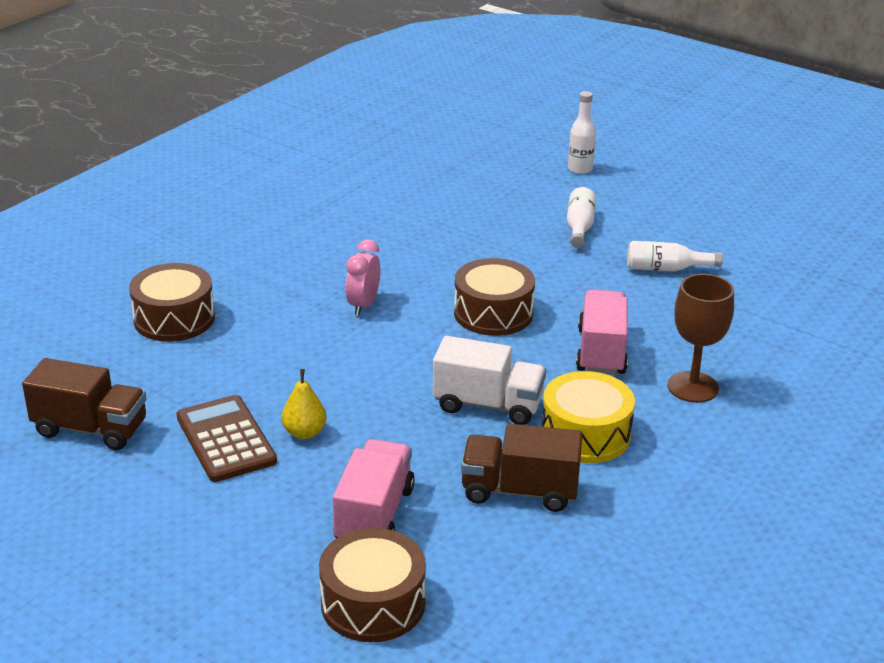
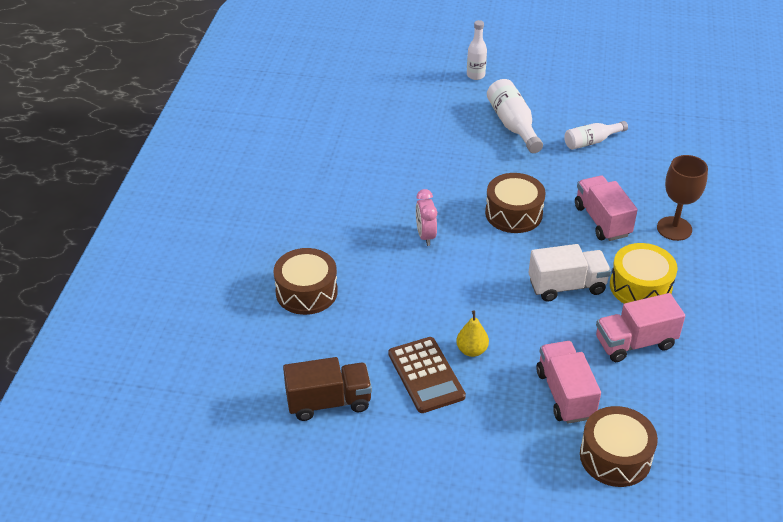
camera: 25 degrees left, 10 degrees up
brown calculator [176,395,277,482] -> brown calculator turned 150 degrees counterclockwise [388,337,466,413]
brown truck [461,423,583,512] -> pink truck [596,293,685,362]
white bottle [567,187,596,248] -> white bottle [487,79,543,153], size x1.51

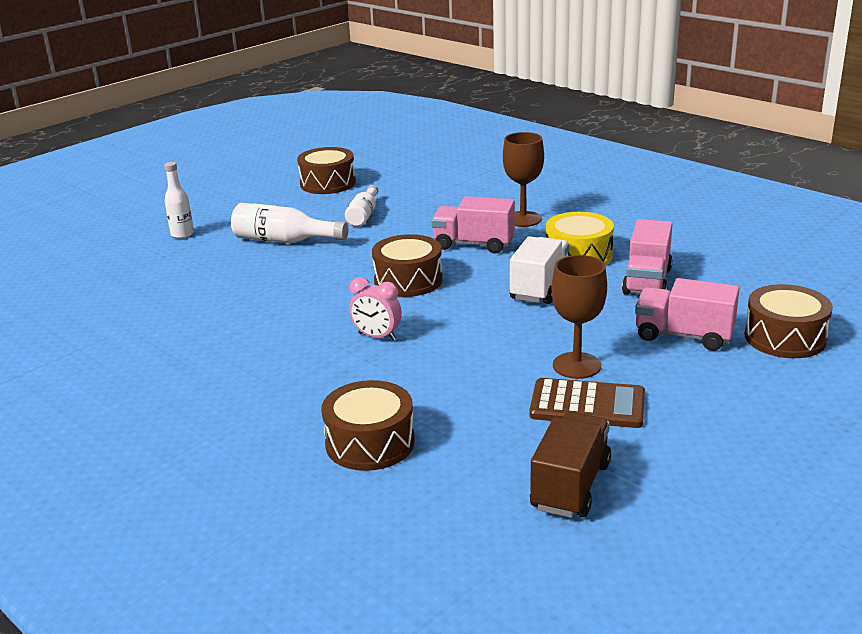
camera: 55 degrees left, 15 degrees down
yellow pear [456,311,489,357] -> brown goblet [551,255,607,379]
none -> brown drum [297,147,356,194]

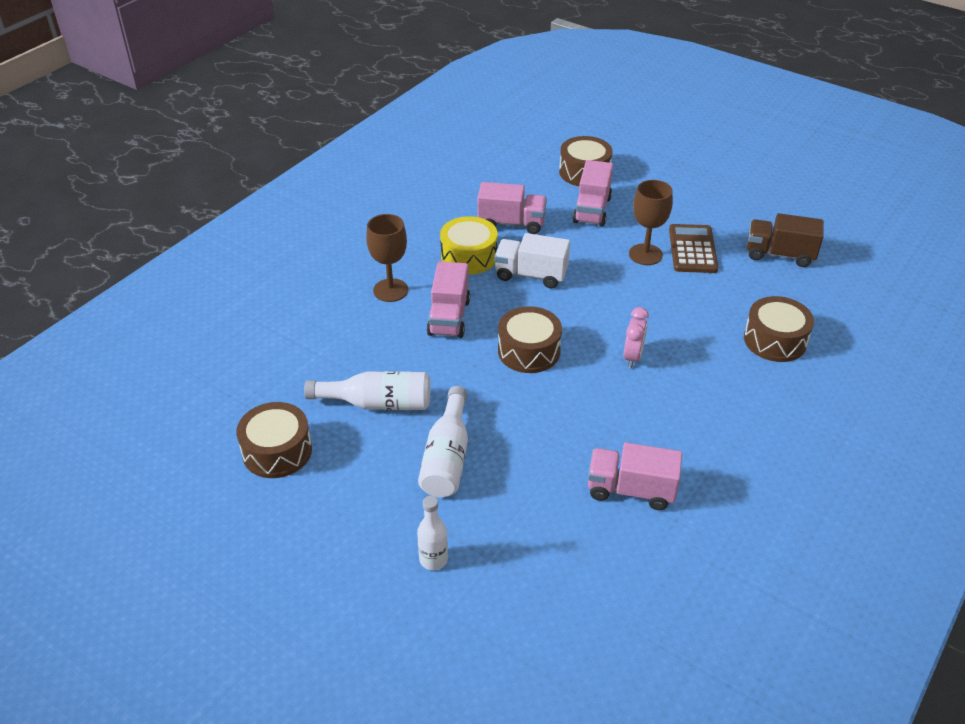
camera: 100 degrees left, 15 degrees up
white bottle [345,185,378,227] -> white bottle [304,371,430,410], size x1.51
none -> pink truck [588,443,682,510]

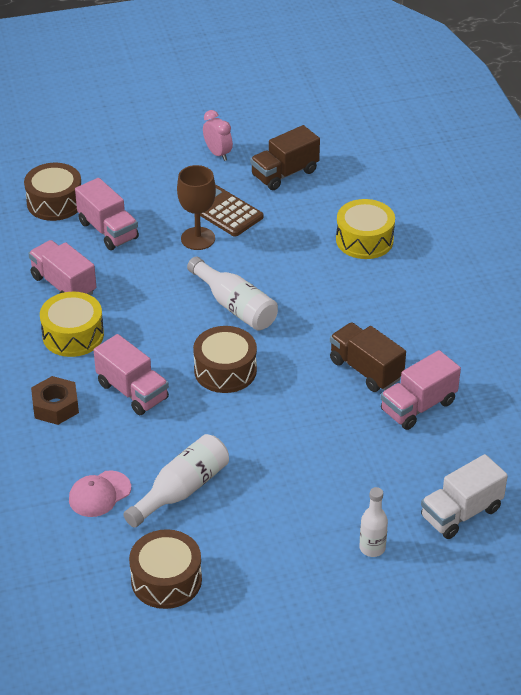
camera: 50 degrees left, 0 degrees up
brown goblet [366,214,408,302] -> brown nut [31,376,79,425]
white bottle [418,386,468,497] -> white bottle moved to [187,257,278,331]
pink truck [477,182,547,234] -> pink truck turned 90 degrees counterclockwise [28,240,96,295]
white truck [494,233,570,288] -> white truck moved to [421,454,508,539]
pink clock [624,307,649,368] -> pink clock moved to [203,110,233,161]
brown drum [744,296,814,362] -> yellow drum [336,199,395,259]
none -> pink cap [69,470,131,517]
none -> brown truck [330,322,406,392]

